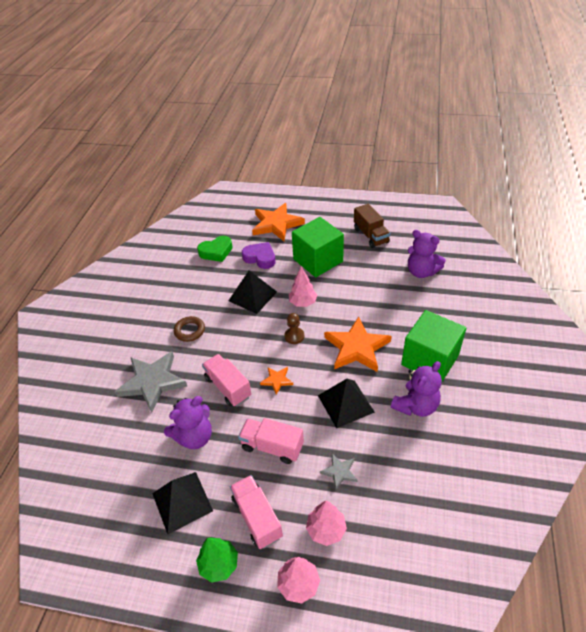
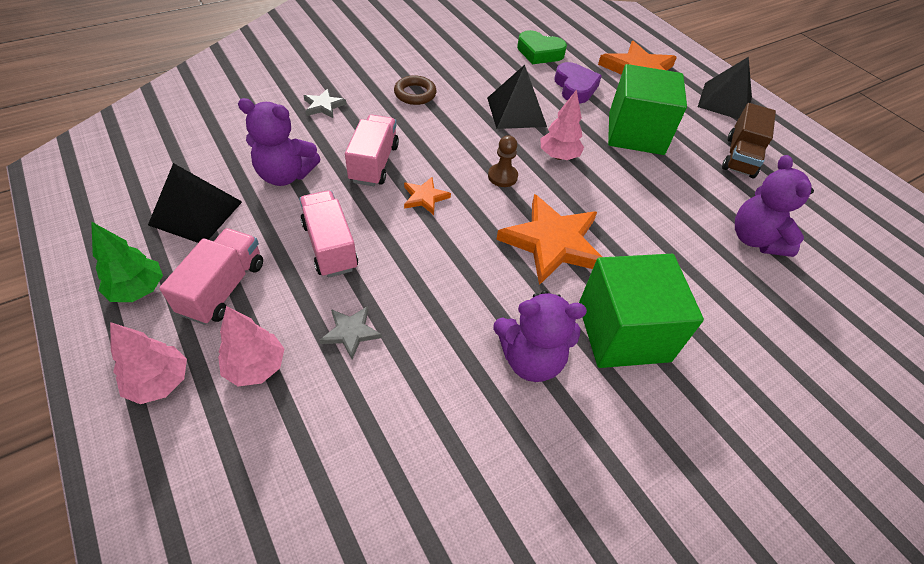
camera: 40 degrees right, 5 degrees up
grey star [115,351,187,412] -> grey star [303,89,346,118], size x0.47
black pyramid [318,379,375,428] -> black pyramid moved to [698,57,752,119]

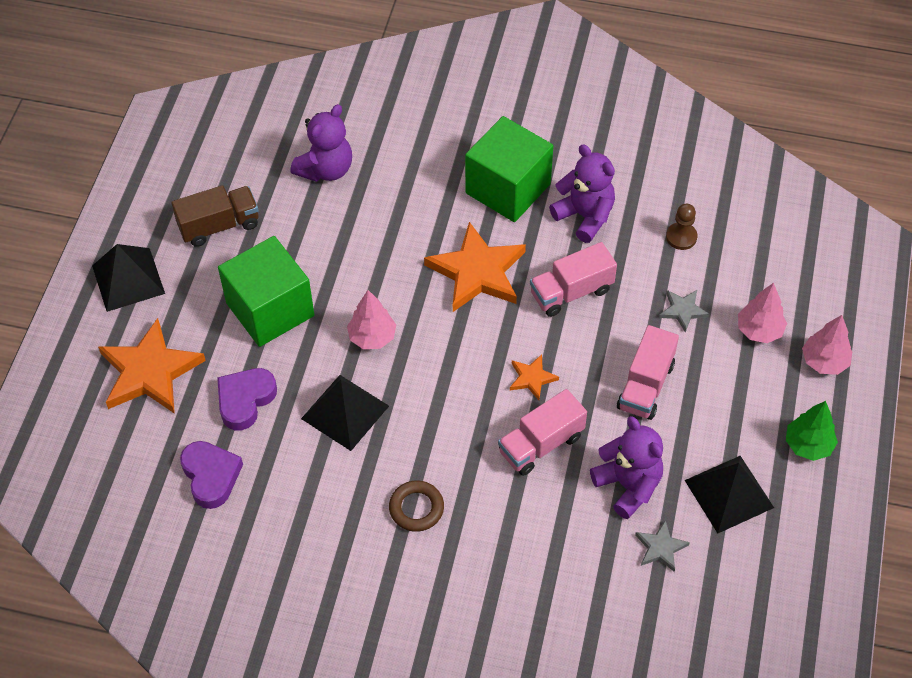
camera: 130 degrees left, 5 degrees up
pink truck [159,228,263,325] -> pink truck moved to [530,242,617,317]
grey star [303,89,346,118] -> grey star moved to [635,520,690,572]
brown pawn [488,135,518,187] -> brown pawn moved to [666,204,698,250]
green heart [517,30,567,64] -> purple heart [180,441,243,509]

